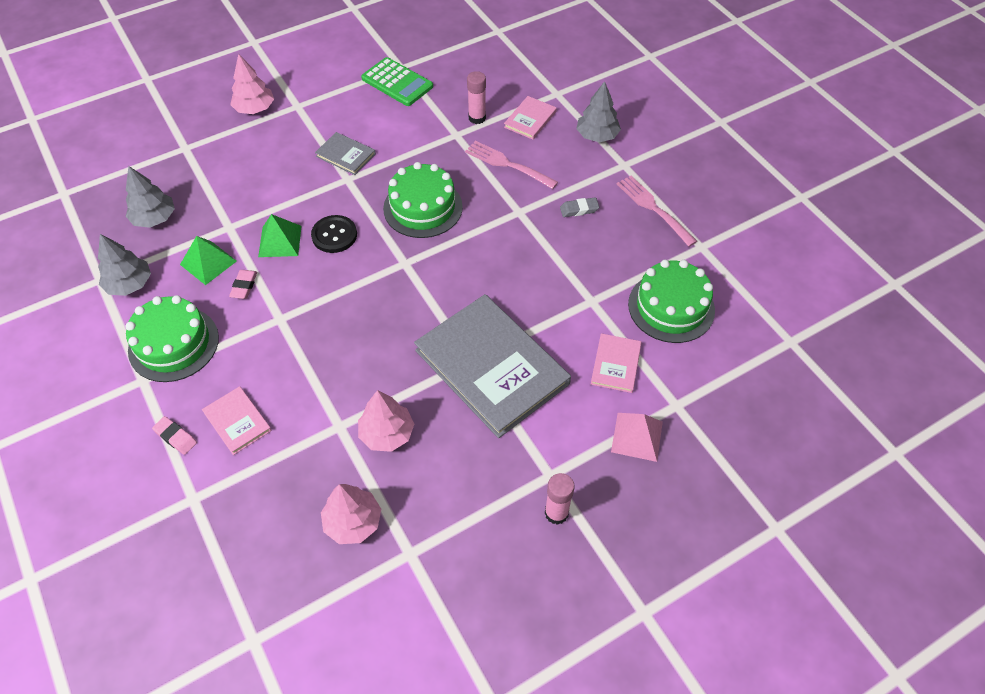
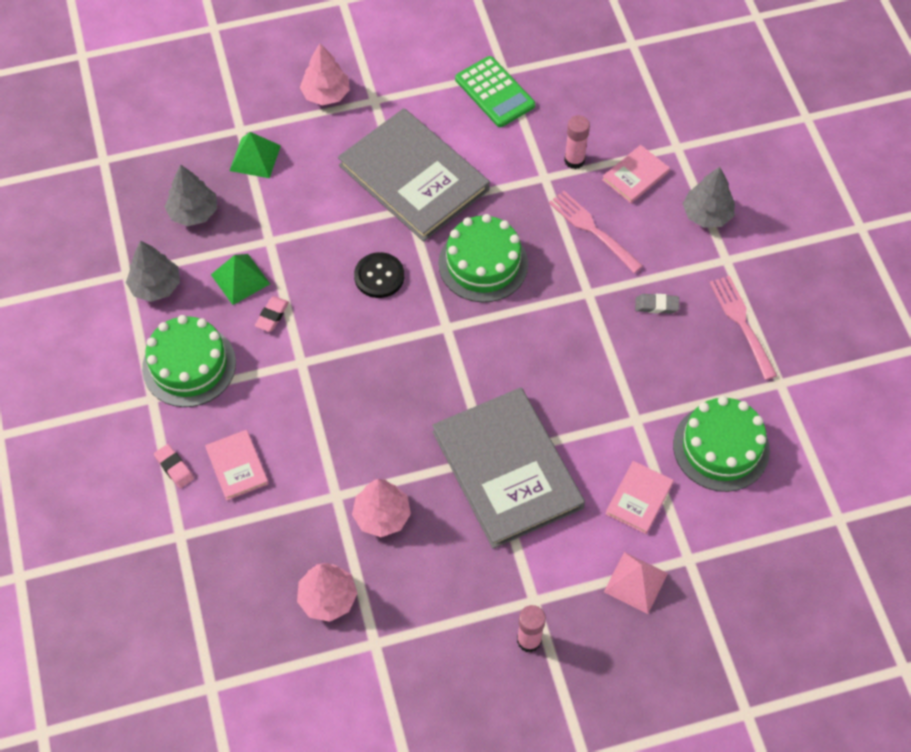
camera: 15 degrees right, 5 degrees up
green pyramid [258,214,301,257] -> green pyramid moved to [229,132,281,178]
grey book [315,132,376,175] -> grey book [338,108,490,242], size x2.25

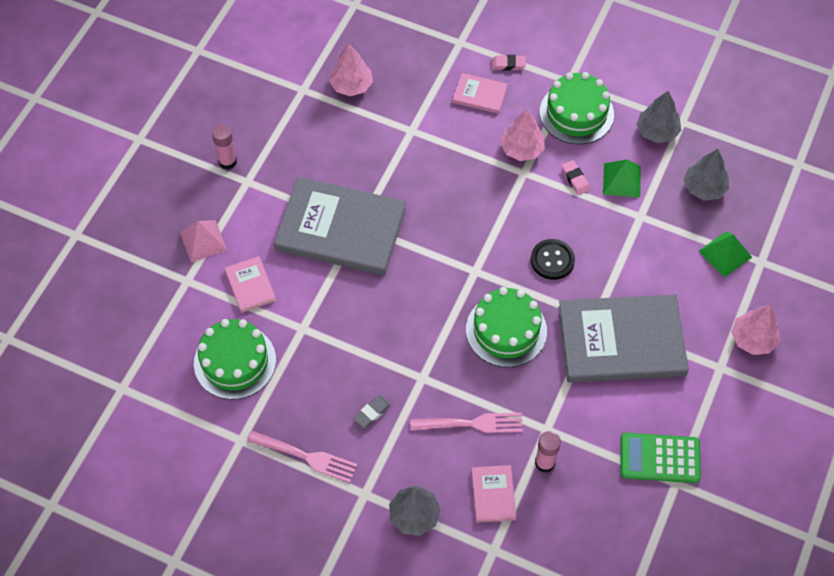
camera: 130 degrees right, 0 degrees up
pink tree [352,479,411,537] -> pink tree moved to [500,109,545,161]

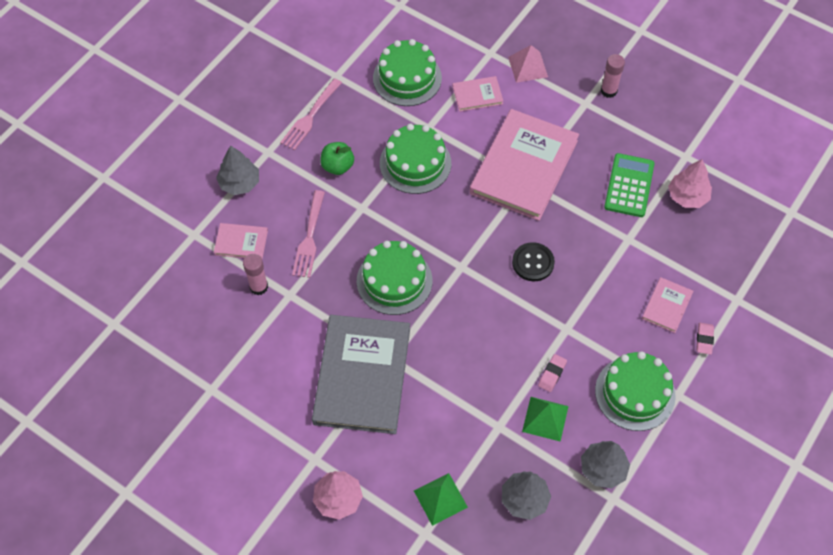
camera: 100 degrees right, 0 degrees up
grey book [274,177,406,275] -> pink book [470,109,579,221]
grey eraser [353,396,391,428] -> green apple [320,142,354,175]
pink tree [500,109,545,161] -> none
black button [531,239,575,280] -> black button moved to [512,242,555,281]
pink eraser [562,160,590,195] -> pink eraser turned 45 degrees counterclockwise [538,354,567,392]
green calculator [621,433,701,483] -> green calculator moved to [604,153,655,217]
none -> green cake [380,124,451,194]

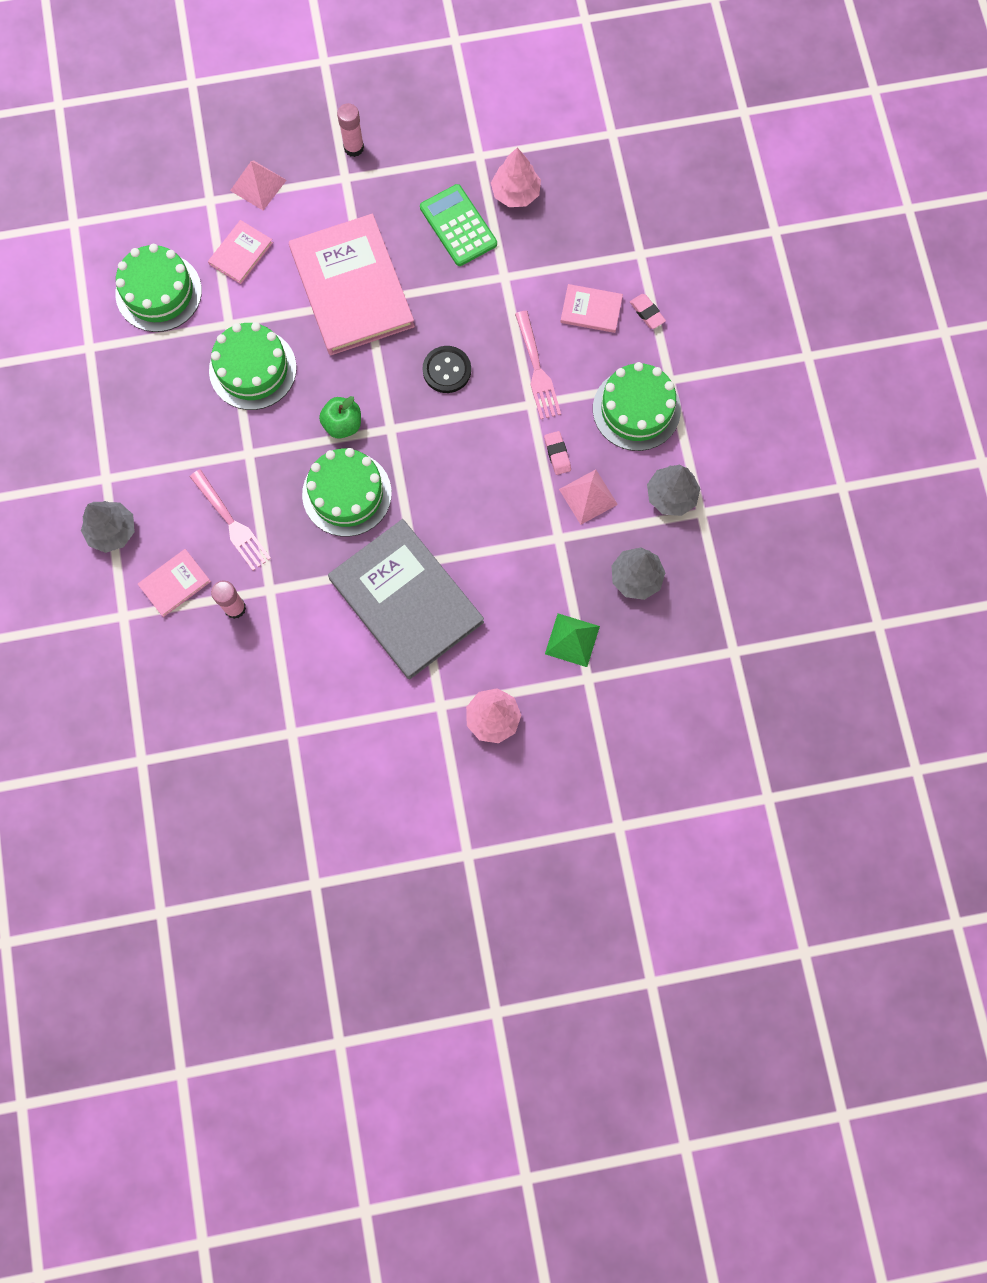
camera: 45 degrees left, 15 degrees up
pink fork [280,78,342,150] -> pink fork moved to [515,311,561,419]
green apple [320,142,354,175] -> green apple moved to [319,396,361,439]
green pyramid [522,397,569,442] -> pink pyramid [559,469,618,525]
pink book [642,277,693,333] -> pink book turned 60 degrees counterclockwise [560,284,623,333]

